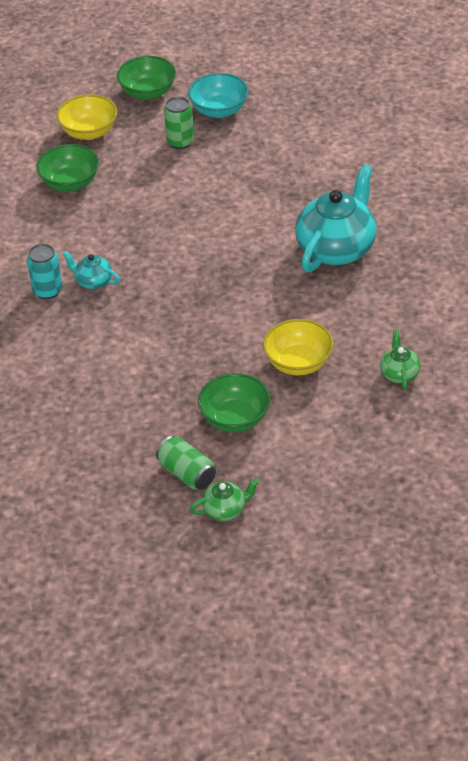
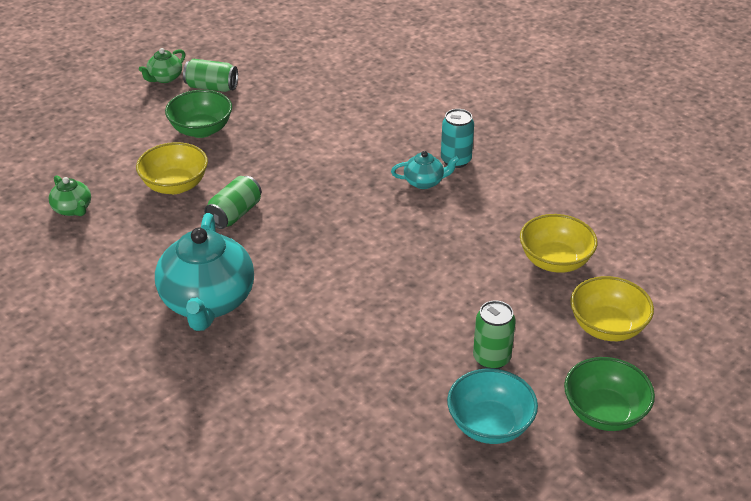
camera: 145 degrees right, 5 degrees down
green bowl [36,144,99,192] -> yellow bowl [520,214,597,273]
none -> green can [204,176,261,229]

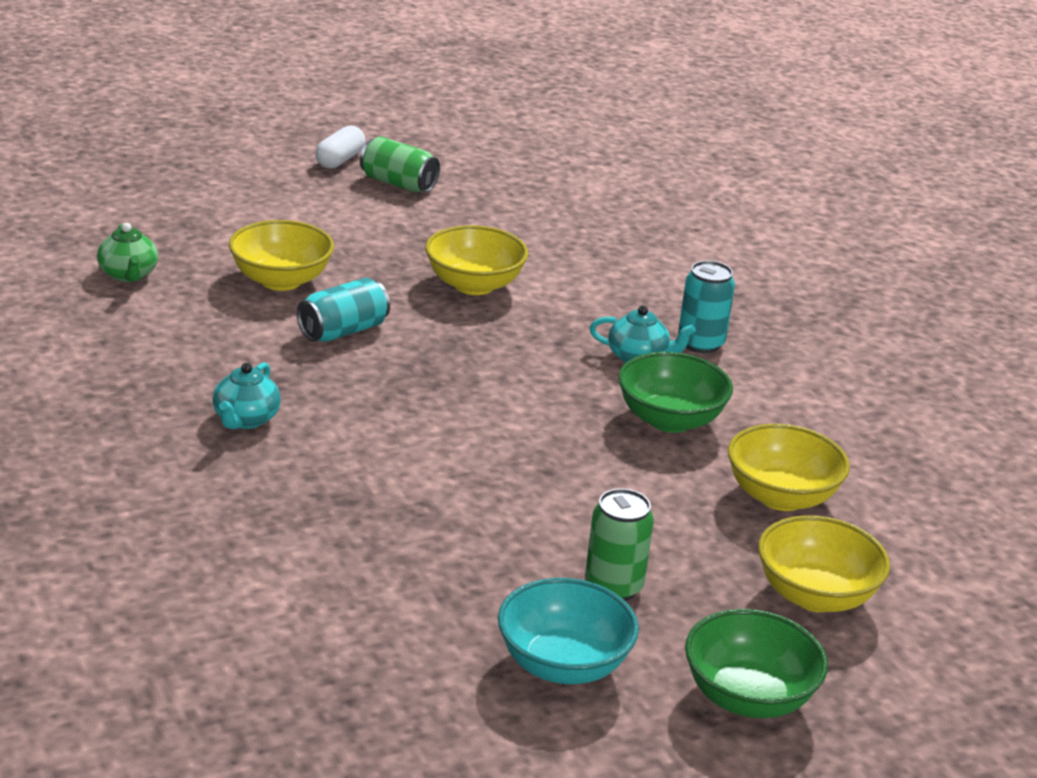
camera: 15 degrees right, 10 degrees down
green teapot [139,48,185,83] -> white capsule [315,126,366,169]
turquoise teapot [155,213,254,331] -> turquoise teapot [212,362,281,429], size x0.47
green bowl [165,90,232,138] -> green bowl moved to [618,352,733,433]
green can [204,176,261,229] -> turquoise can [297,278,390,342]
none -> yellow bowl [425,225,528,295]

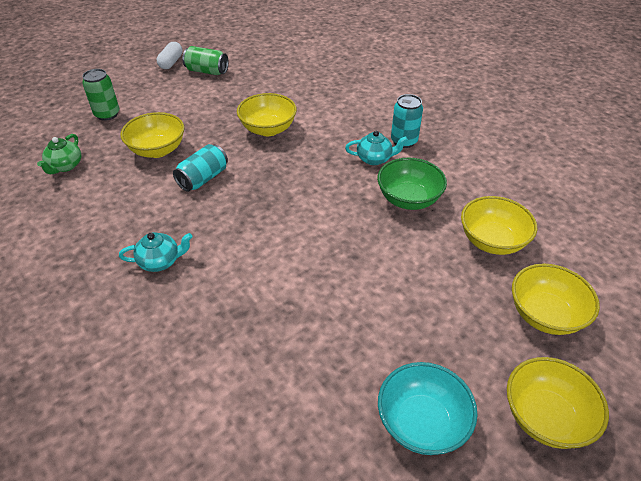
camera: 10 degrees left, 15 degrees up
green teapot [97,223,158,282] -> green teapot turned 45 degrees clockwise [37,134,81,174]
turquoise teapot [212,362,281,429] -> turquoise teapot turned 105 degrees counterclockwise [119,232,192,272]
green can [585,489,654,601] -> green can moved to [82,69,119,121]
green bowl [685,609,828,718] -> yellow bowl [507,357,609,449]

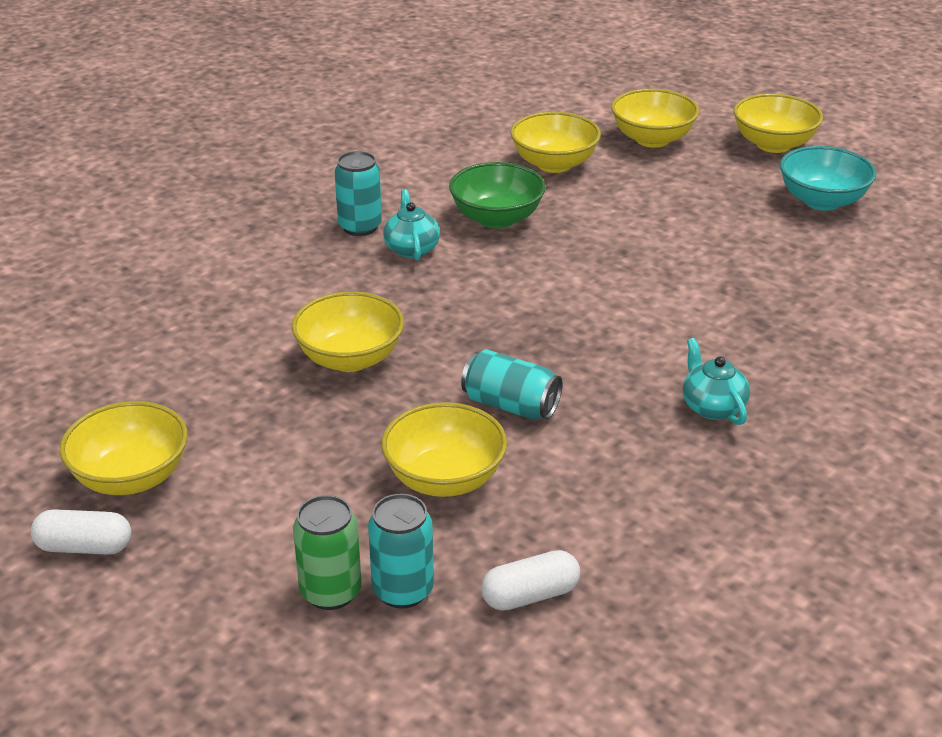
camera: 100 degrees left, 10 degrees down
green teapot [37,134,81,174] -> white capsule [481,550,580,611]
green can [182,46,228,75] -> yellow bowl [60,401,188,495]
none -> turquoise can [368,494,434,609]

